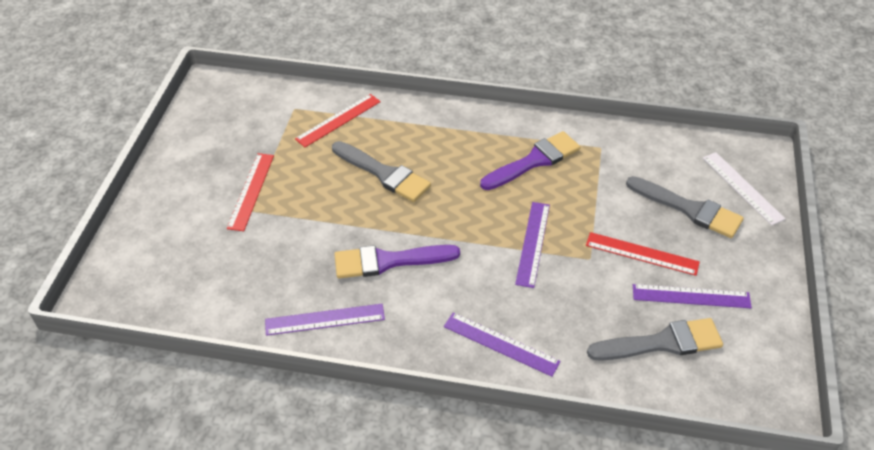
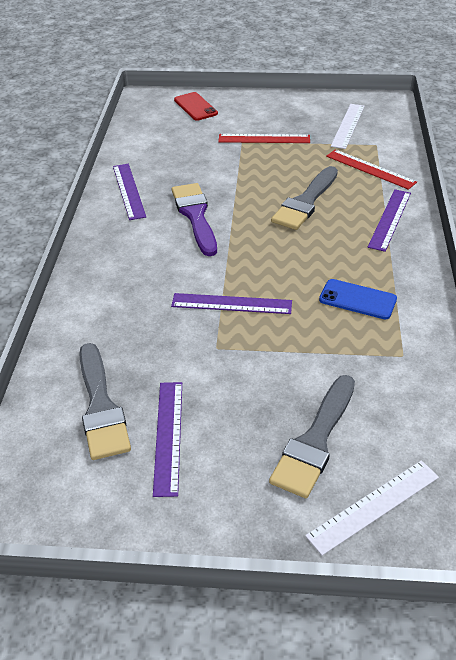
camera: 85 degrees right, 5 degrees down
purple ruler [444,312,561,377] -> purple ruler moved to [368,189,411,252]
purple brush [480,131,580,190] -> blue phone [319,279,397,319]
red ruler [586,232,700,276] -> none
none -> red phone [174,92,218,121]
none -> white ruler [331,104,364,149]

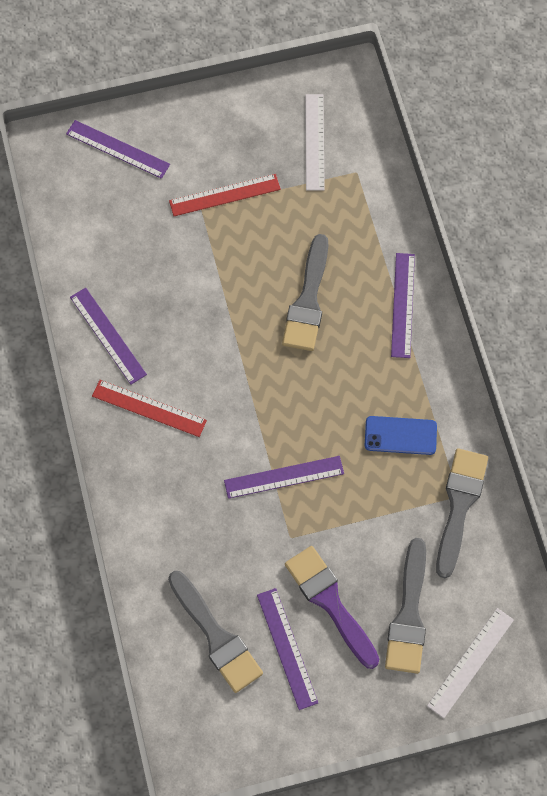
camera: 20 degrees left, 25 degrees up
purple brush [172,183,217,256] -> purple brush moved to [285,546,379,669]
red phone [174,92,218,121] -> purple ruler [66,120,170,179]
red ruler [326,149,417,190] -> red ruler moved to [92,380,207,437]
none -> grey brush [436,448,488,578]

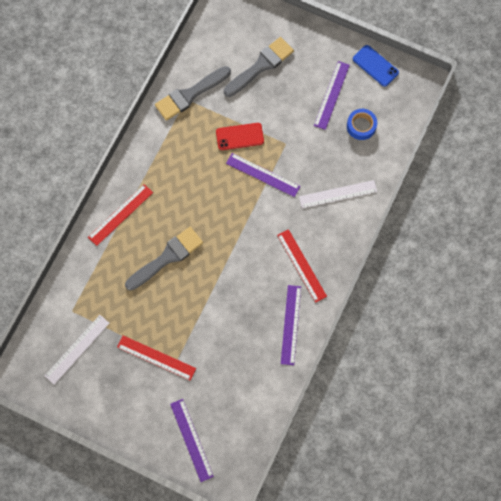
camera: 140 degrees left, 5 degrees up
grey brush [168,571,263,693] -> blue tape [347,109,377,140]
purple brush [285,546,379,669] -> none
blue phone [365,416,437,455] -> blue phone moved to [353,45,399,87]
purple ruler [391,253,415,358] -> red ruler [88,184,153,246]
white ruler [427,608,514,718] -> white ruler moved to [299,180,377,208]
none -> red phone [216,123,264,150]

